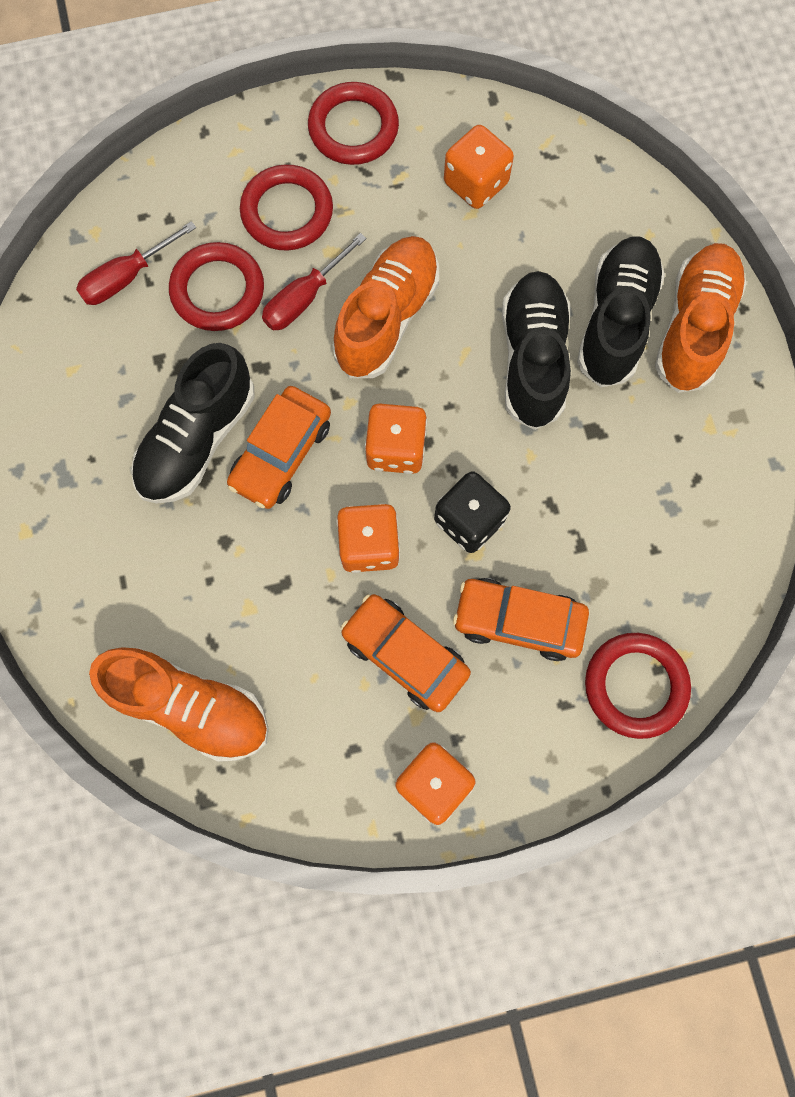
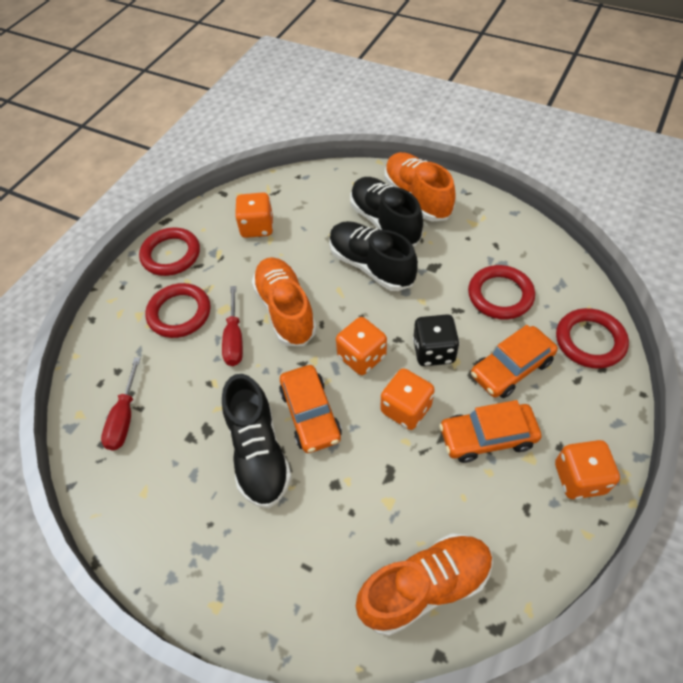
camera: 45 degrees left, 20 degrees down
red ring [169,242,264,331] -> red ring moved to [468,265,535,319]

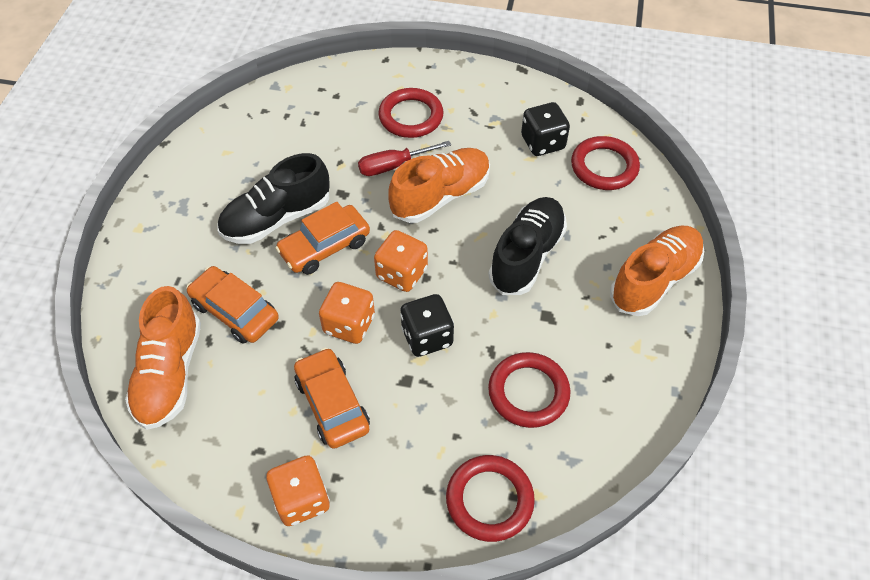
camera: 70 degrees right, 0 degrees up
red screwdriver [101,357,141,451] -> none
red ring [139,228,200,276] -> red ring moved to [571,136,640,190]
orange dice [235,192,273,238] -> black dice [521,102,570,156]
black shoe [350,177,423,246] -> none
orange shoe [356,533,493,636] -> orange shoe turned 45 degrees clockwise [125,286,201,430]
orange car [471,325,558,398] -> orange car moved to [186,266,279,344]

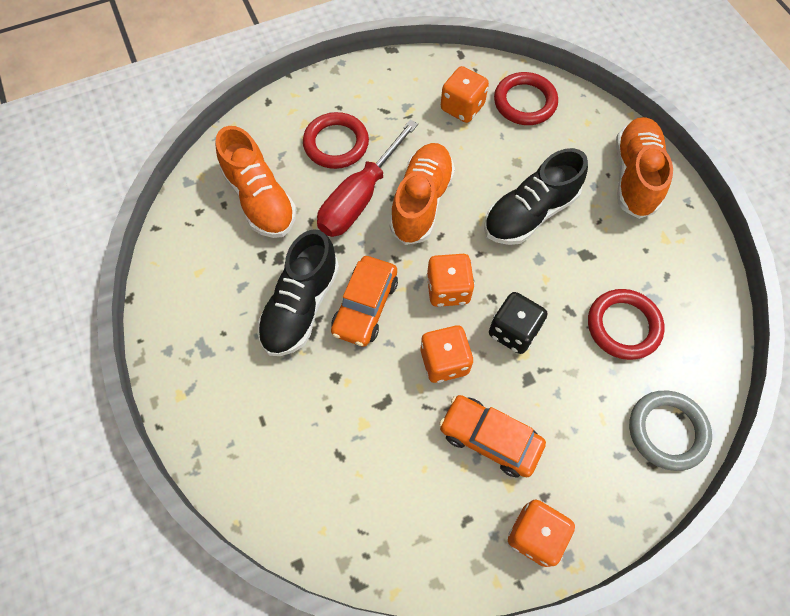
camera: 35 degrees left, 10 degrees up
orange shoe [125,286,201,430] -> orange shoe moved to [216,126,296,238]
orange car [186,266,279,344] -> none
red screwdriver [358,141,451,176] -> red screwdriver [317,119,418,237], size x1.60
red ring [446,455,535,542] -> grey ring [629,391,712,471]
black shoe [488,197,567,295] -> black shoe turned 120 degrees counterclockwise [484,148,588,245]
black dice [521,102,570,156] -> orange dice [441,66,489,123]

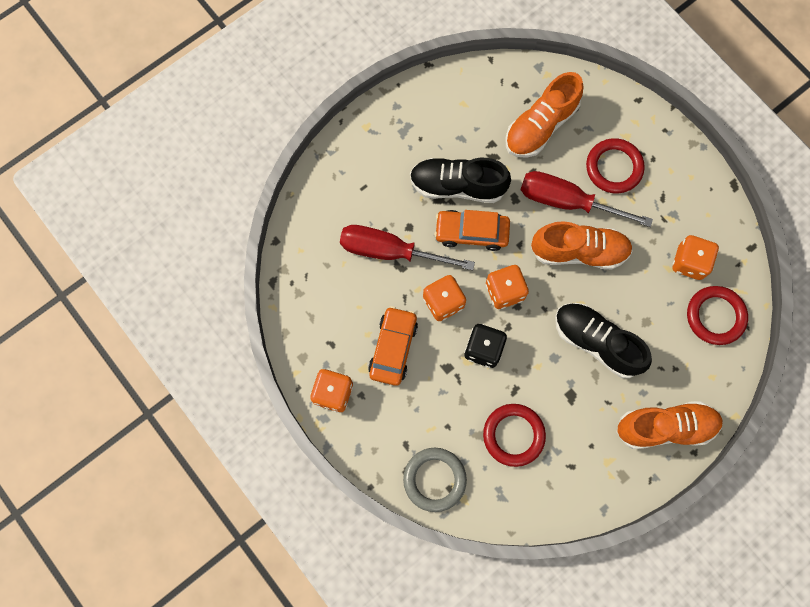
camera: 75 degrees right, 10 degrees up
none -> red screwdriver [340,225,475,270]

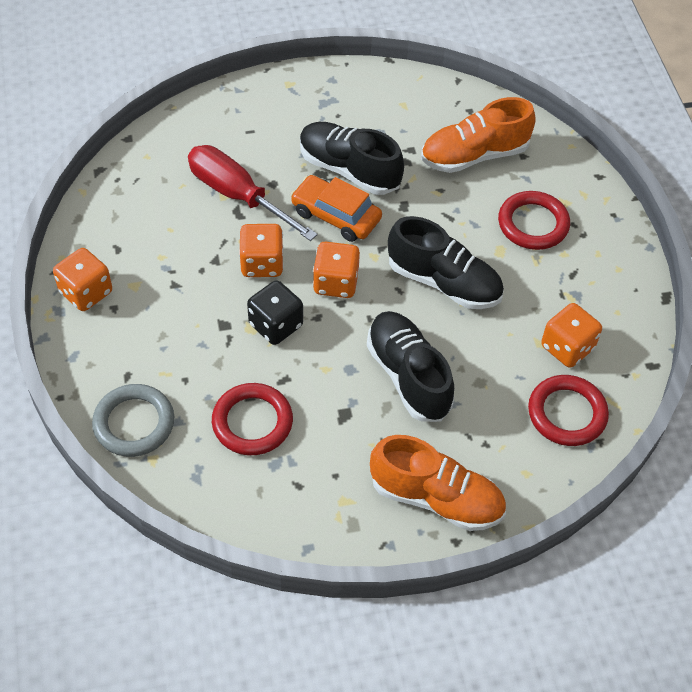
camera: 25 degrees right, 20 degrees down
orange car [368,306,418,386] -> none
red screwdriver [520,171,653,227] -> none
orange shoe [531,221,633,269] -> black shoe [388,216,504,309]

